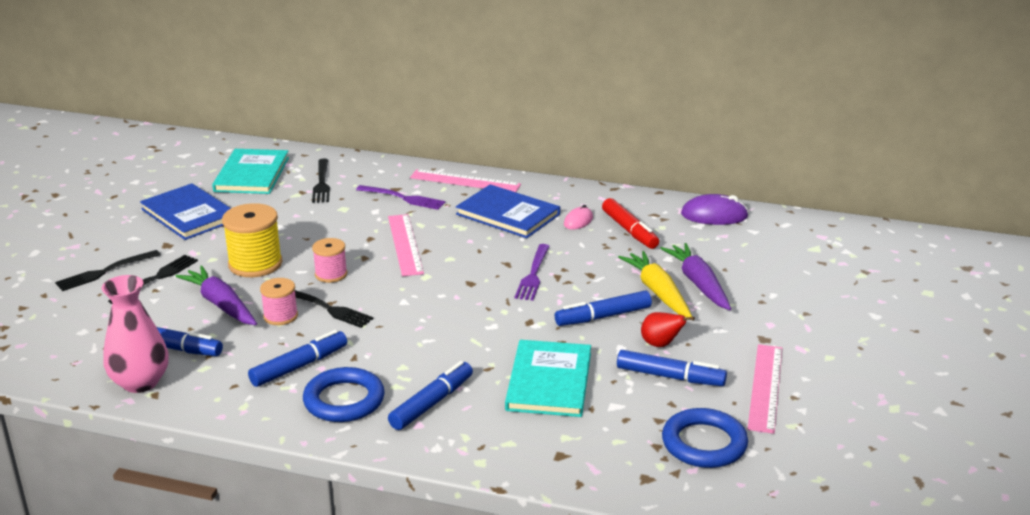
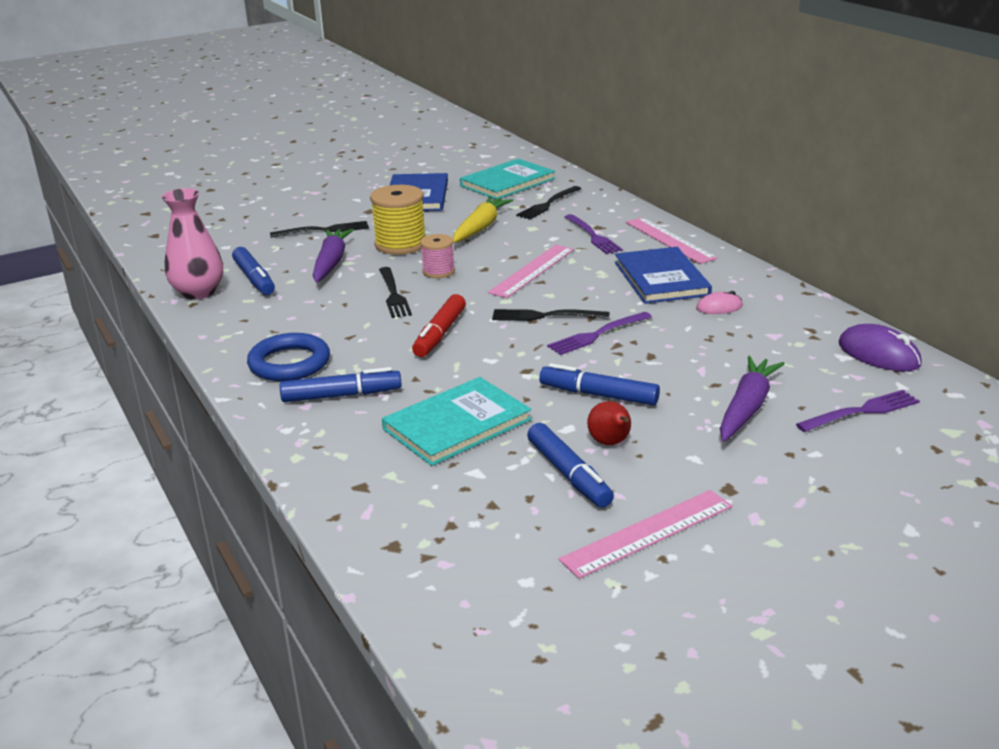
camera: 45 degrees right, 0 degrees up
black fork [55,250,161,291] -> black fork moved to [492,309,609,321]
blue marker [248,330,347,387] -> none
pink spool [260,278,298,325] -> none
red marker [602,198,659,249] -> red marker moved to [412,294,466,357]
yellow carrot [618,251,692,317] -> yellow carrot moved to [453,197,513,243]
blue ring [662,408,748,468] -> none
none -> purple fork [796,390,920,432]

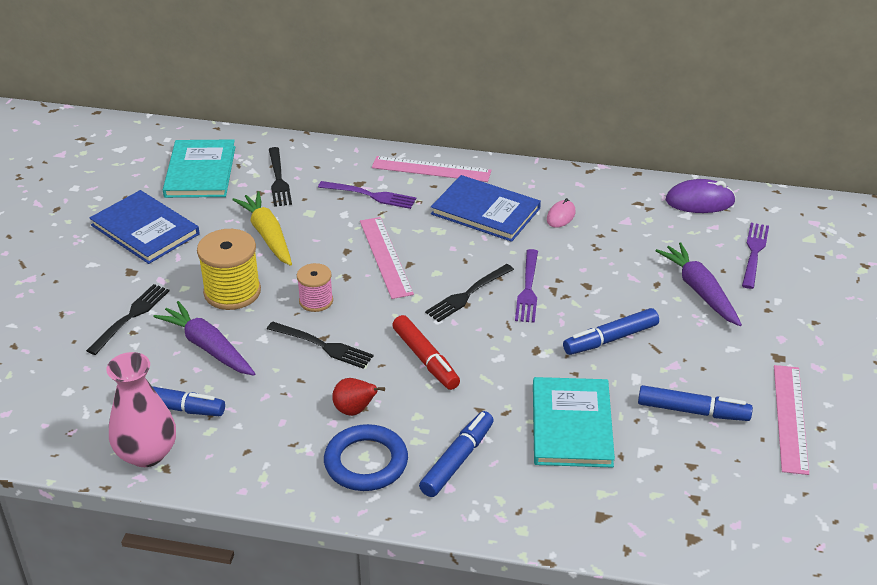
camera: 50 degrees left, 10 degrees up
red pear [587,401,631,445] -> red pear moved to [332,378,385,416]

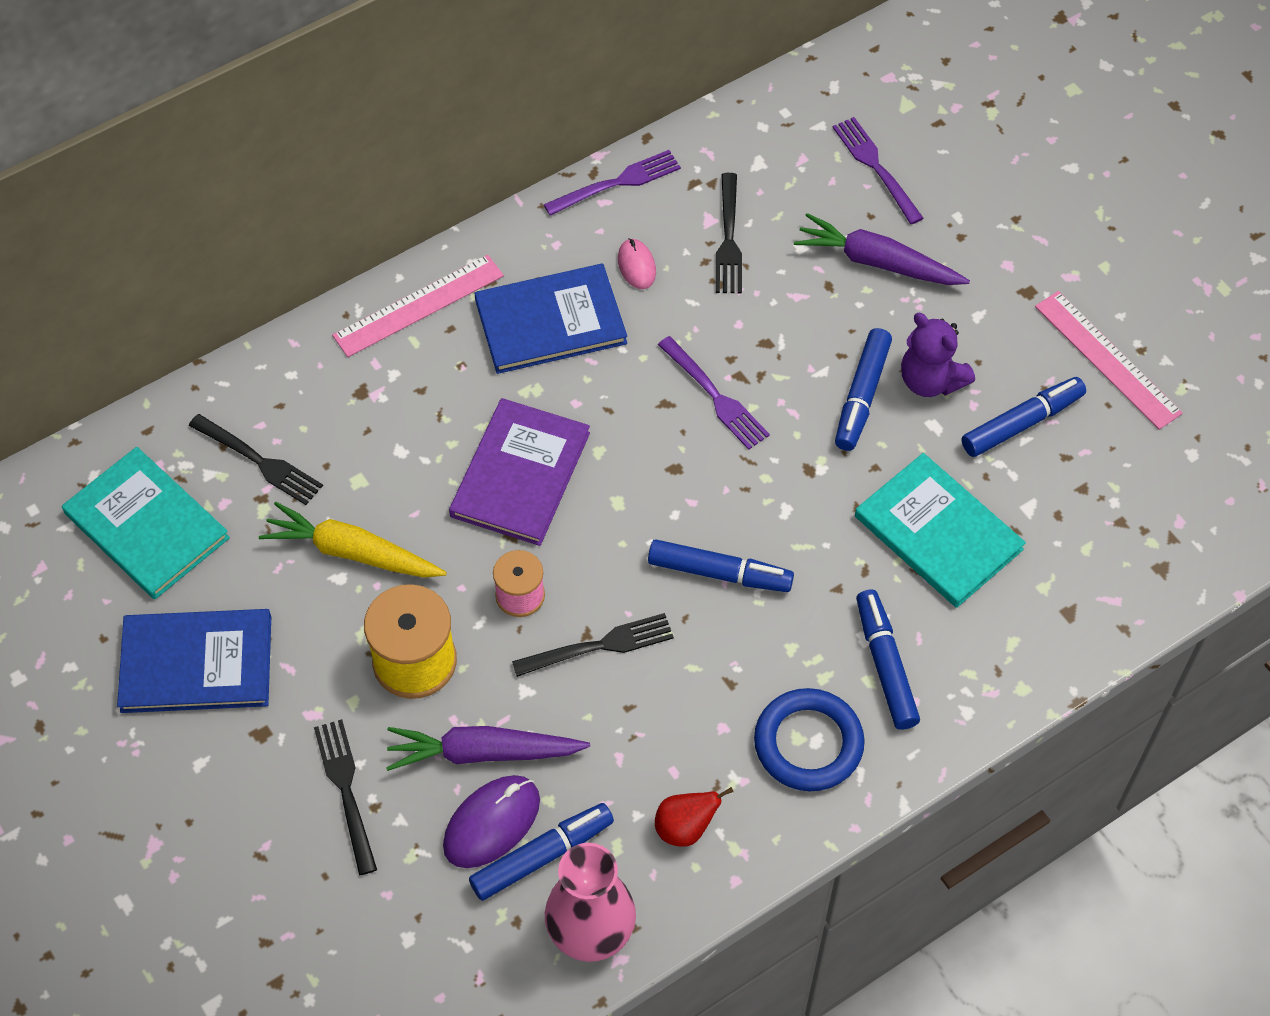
camera: 45 degrees left, 20 degrees up
purple fork [318,181,416,209] -> purple fork moved to [543,150,681,216]
red pear [332,378,385,416] -> red pear moved to [655,787,734,847]
pink ruler [360,217,414,299] -> purple book [449,398,590,546]
red marker [392,315,460,390] -> blue marker [648,539,794,592]
black fork [425,264,514,322] -> black fork moved to [716,173,742,293]
purple mouse [666,179,736,213] -> purple mouse moved to [443,775,540,868]
none -> purple teddy bear [901,313,975,397]

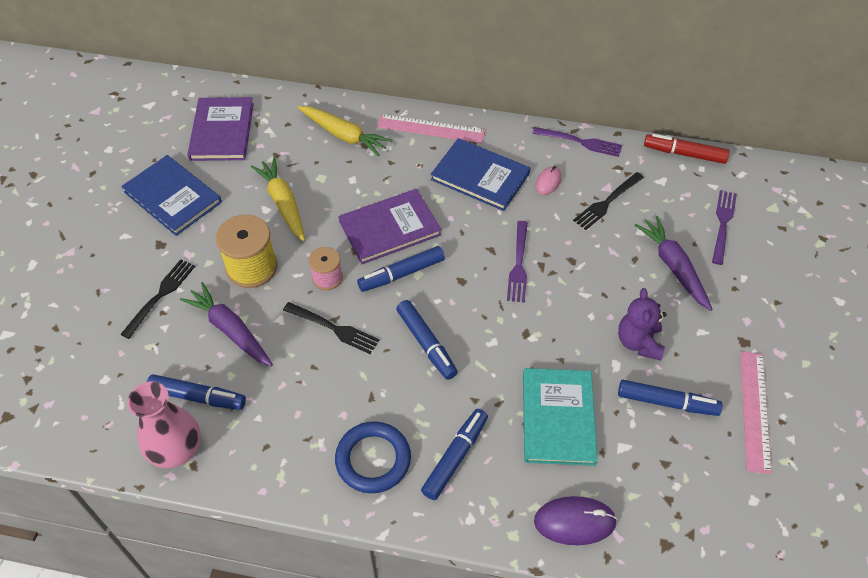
camera: 45 degrees right, 5 degrees down
turquoise book [62,447,230,600] -> purple book [187,97,254,161]
black fork [189,414,323,505] -> none
purple mouse [443,775,540,868] -> purple mouse moved to [534,496,617,545]
red pear [655,787,734,847] -> none
blue marker [835,328,892,451] -> blue marker moved to [357,246,445,292]
none -> yellow carrot [297,106,392,156]
none -> red marker [644,134,730,164]

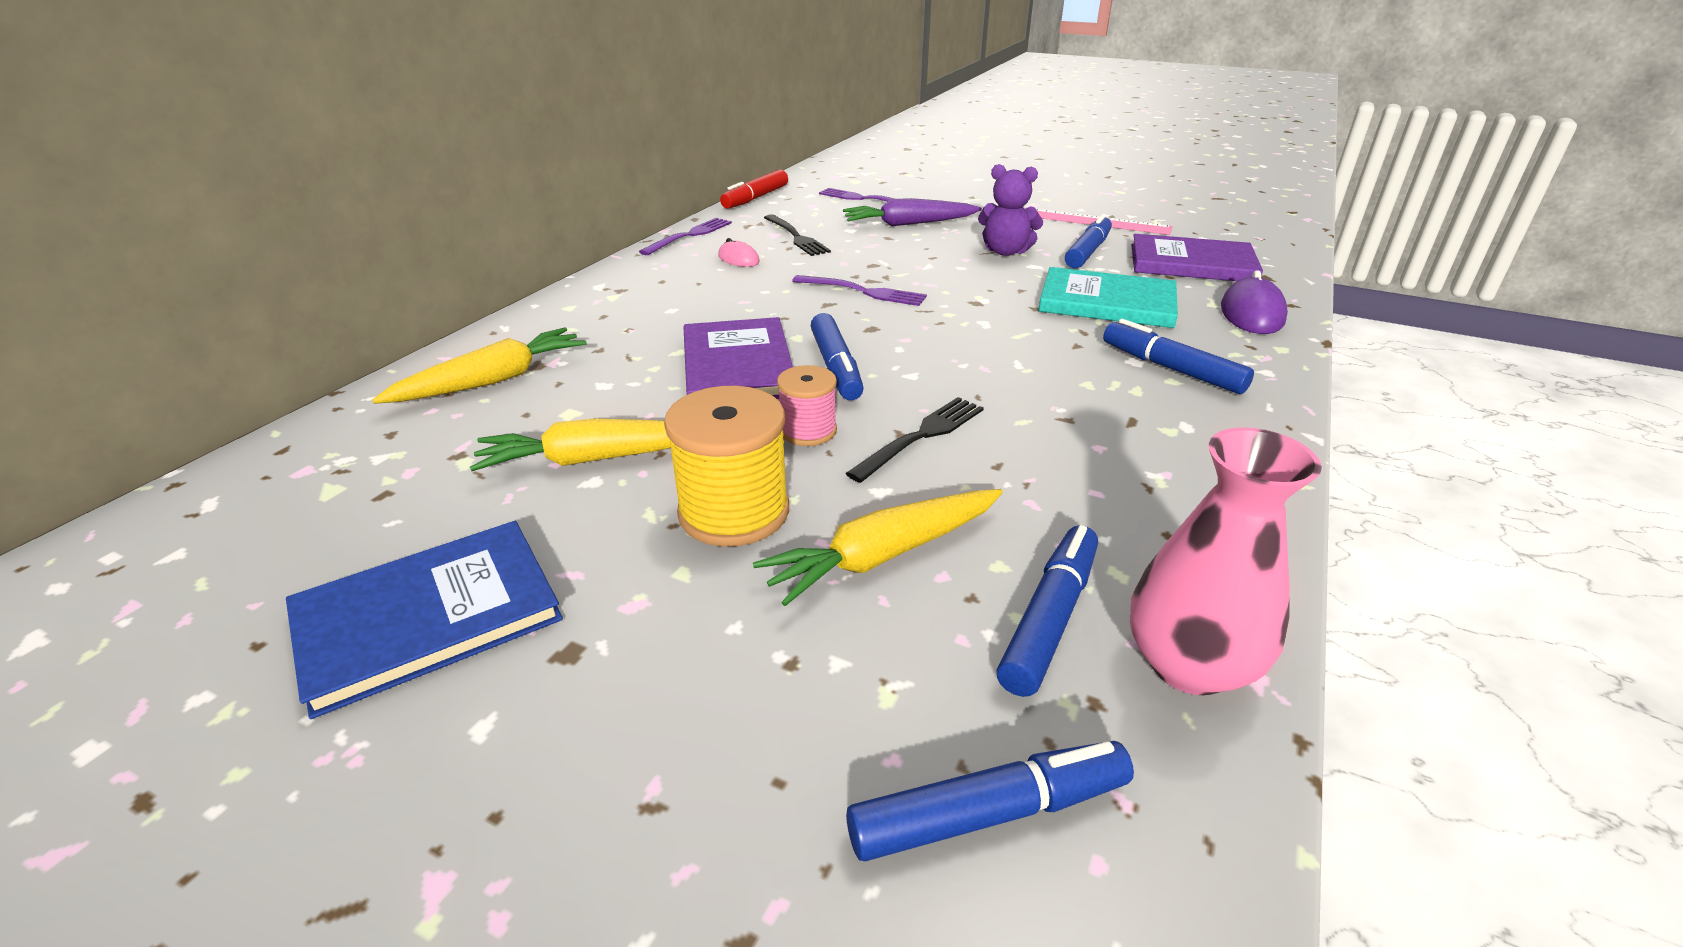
camera: 75 degrees left, 20 degrees down
black fork [120,259,195,339] -> none
purple carrot [180,282,273,366] -> yellow carrot [753,489,1003,606]
purple book [187,97,254,161] -> purple book moved to [1131,234,1263,281]
blue ring [335,421,411,493] -> none
pink ruler [377,114,486,143] -> none
blue marker [396,300,458,380] -> blue marker moved to [846,741,1134,861]
blue book [431,138,530,211] -> none

